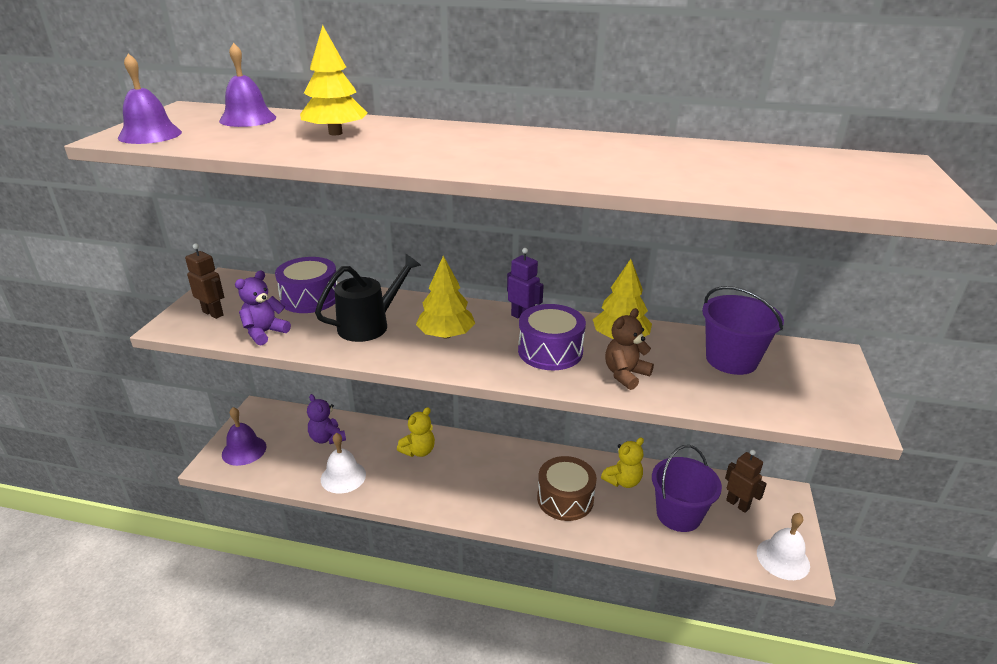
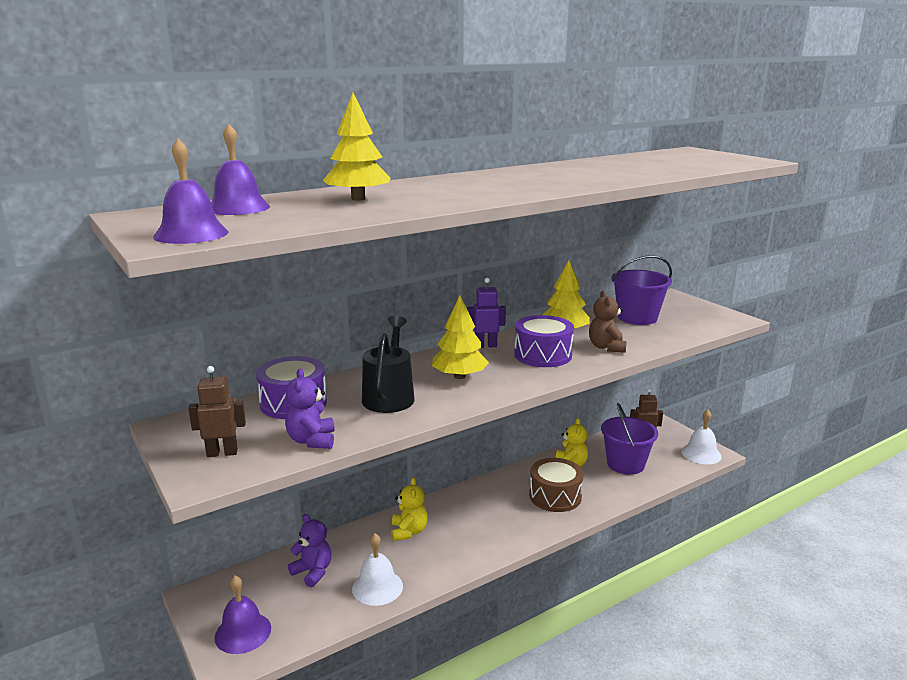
camera: 45 degrees left, 10 degrees down
purple teddy bear [307,394,346,444] -> purple teddy bear turned 150 degrees counterclockwise [288,514,332,587]

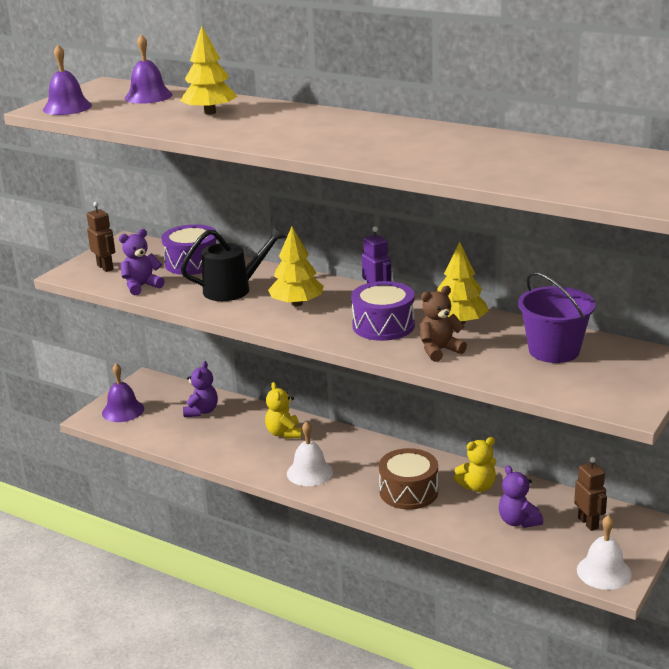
camera: 65 degrees right, 5 degrees up
white bell [352,533,403,606] -> white bell moved to [287,421,333,486]
yellow teddy bear [391,477,428,541] -> yellow teddy bear turned 105 degrees clockwise [265,382,302,439]
purple bucket [601,403,658,475] -> purple teddy bear [499,465,543,528]

